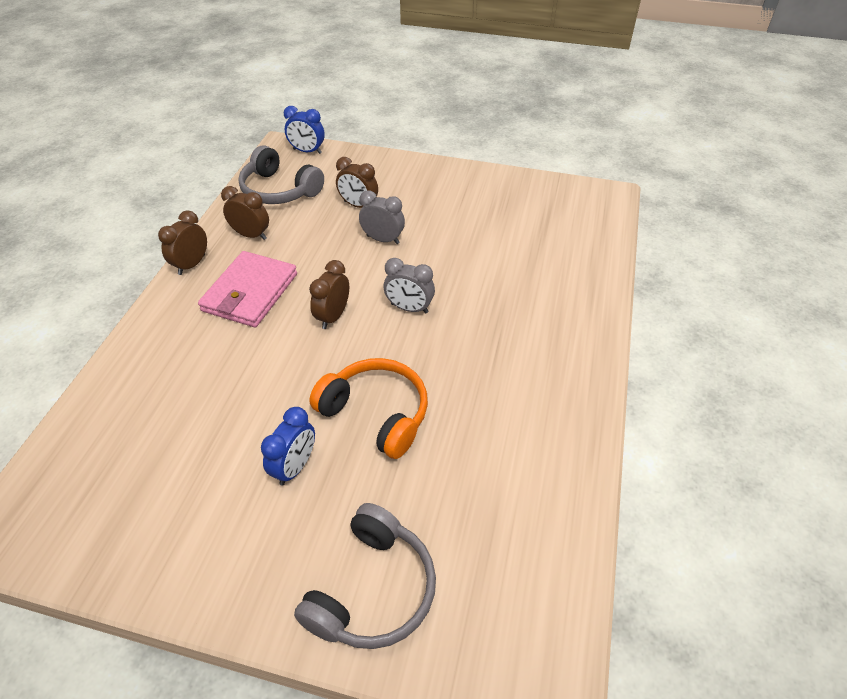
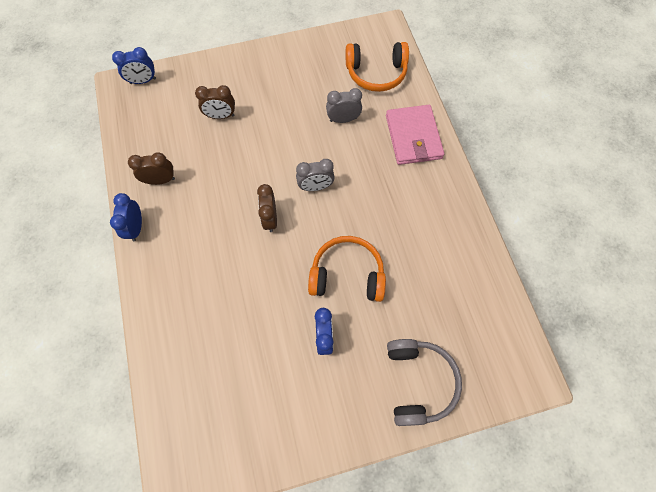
camera: 30 degrees left, 20 degrees up
brown clock [158,210,207,275] -> blue clock [110,193,142,241]
pink wallet [198,251,297,327] -> pink wallet moved to [386,105,444,165]
grey headphones [238,145,324,204] -> none
grey clock [359,190,405,244] -> grey clock moved to [326,88,362,123]
none -> orange headphones [346,42,409,92]

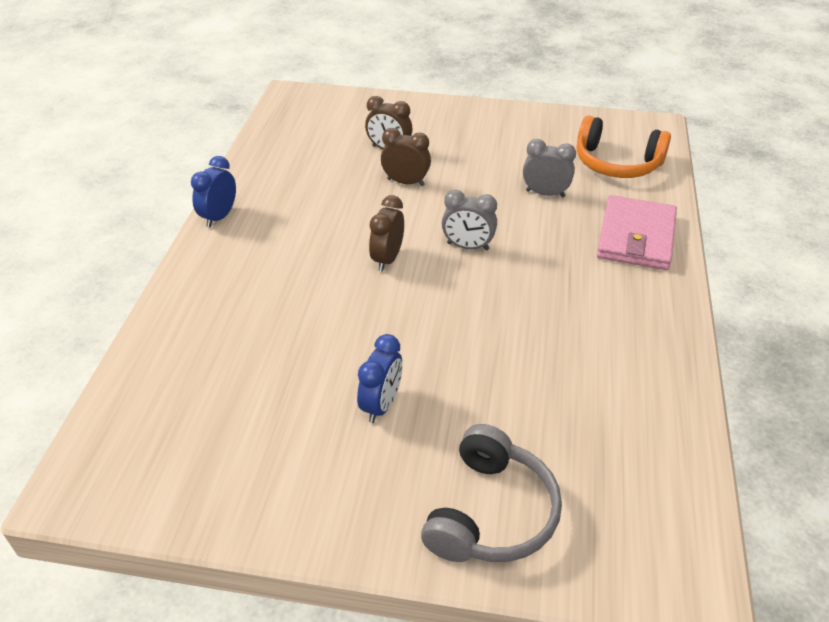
camera: 25 degrees right, 25 degrees down
blue clock [112,47,156,84] -> none
brown clock [128,152,175,185] -> brown clock moved to [381,128,431,186]
orange headphones [308,236,386,302] -> none

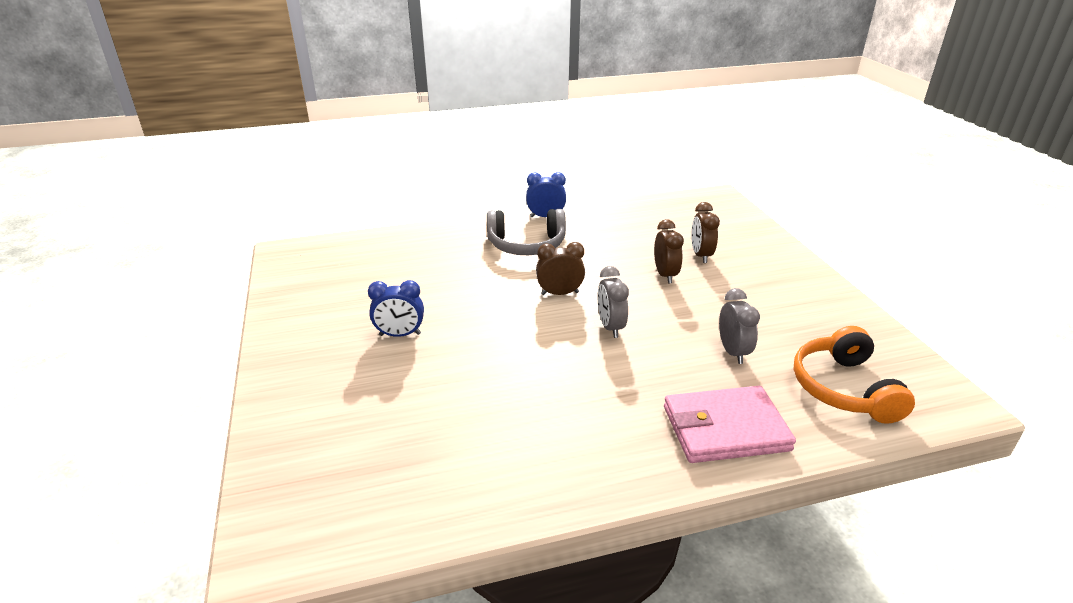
camera: 65 degrees right, 10 degrees down
grey headphones [421,424,562,562] -> grey headphones moved to [487,209,566,255]

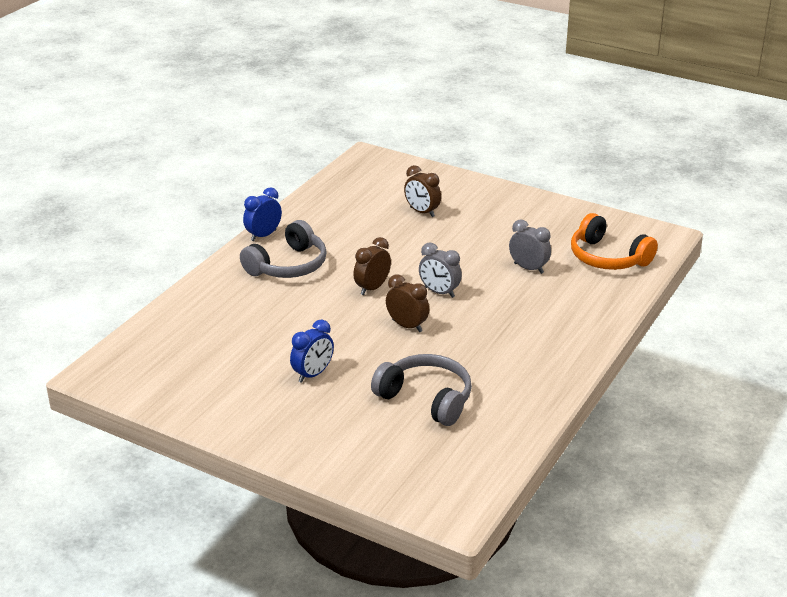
camera: 45 degrees left, 0 degrees up
brown clock [654,219,684,284] -> brown clock moved to [386,274,429,332]
pink wallet [664,386,796,463] -> none
none -> grey headphones [371,354,472,426]

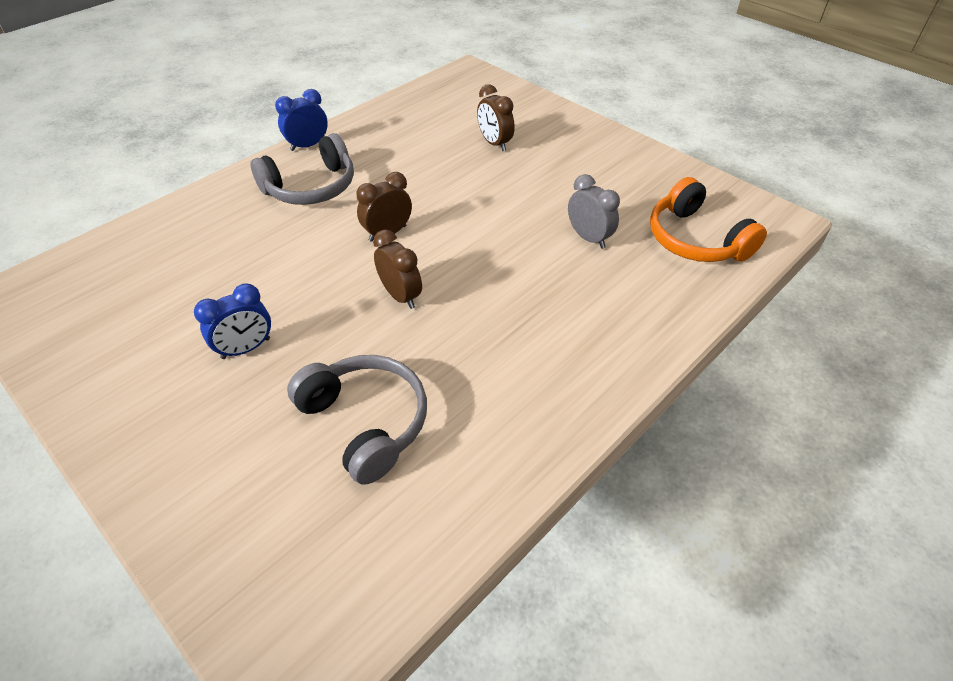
camera: 15 degrees right, 15 degrees up
grey clock [419,243,462,298] -> none

